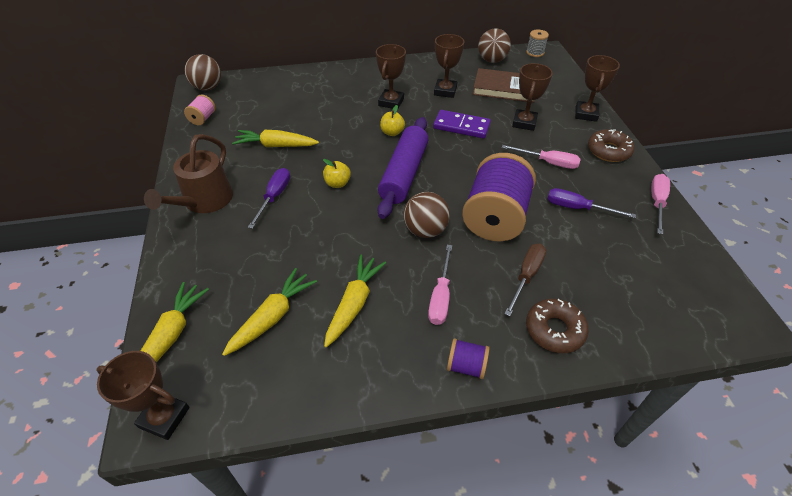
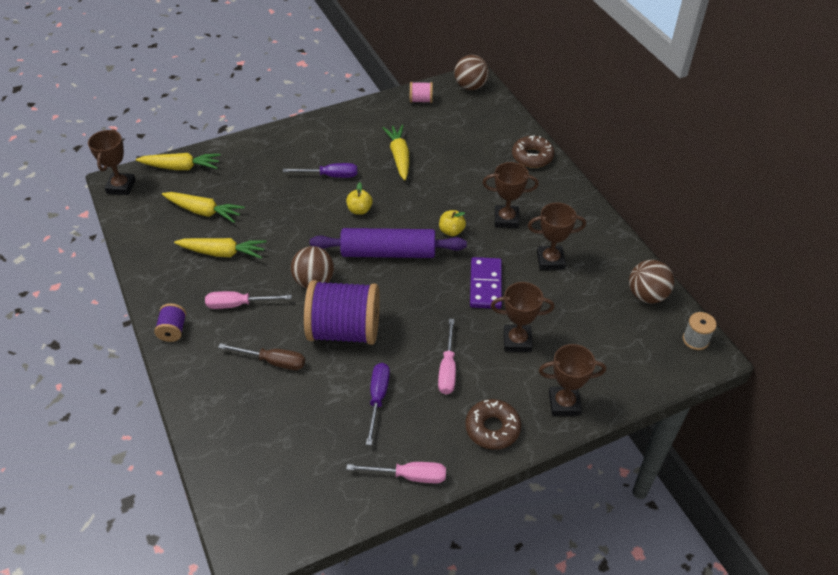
camera: 75 degrees right, 0 degrees up
brown watering can [144,134,233,213] -> none
brown book [473,68,535,103] -> none
brown donut [526,299,589,353] -> brown donut moved to [512,135,554,168]

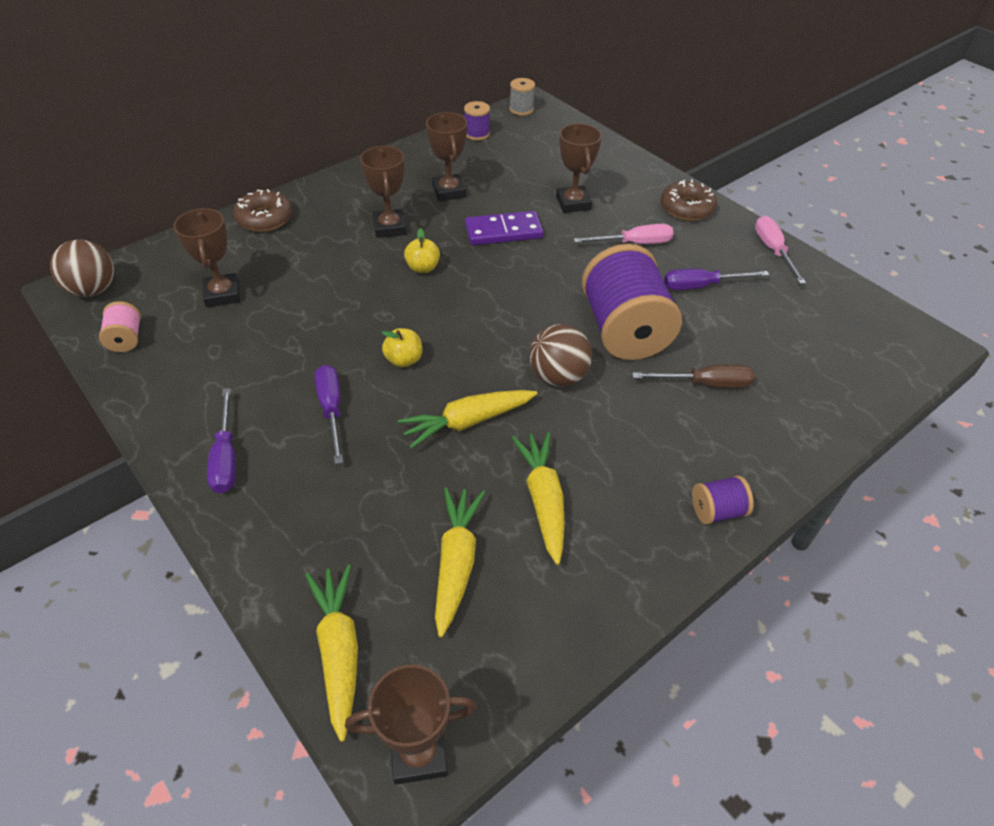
camera: 105 degrees left, 0 degrees up
pink screwdriver [205,291,292,309] -> none
brown screwdriver [218,343,305,370] -> brown screwdriver turned 90 degrees clockwise [632,364,754,388]
purple rolling pin [310,228,467,258] -> none
yellow carrot [382,125,409,180] -> yellow carrot moved to [398,390,537,449]
brown trophy [539,344,606,416] -> brown trophy moved to [173,208,240,307]
brown ball [629,260,674,303] -> purple spool [464,101,490,140]
none -> purple screwdriver [207,388,236,493]

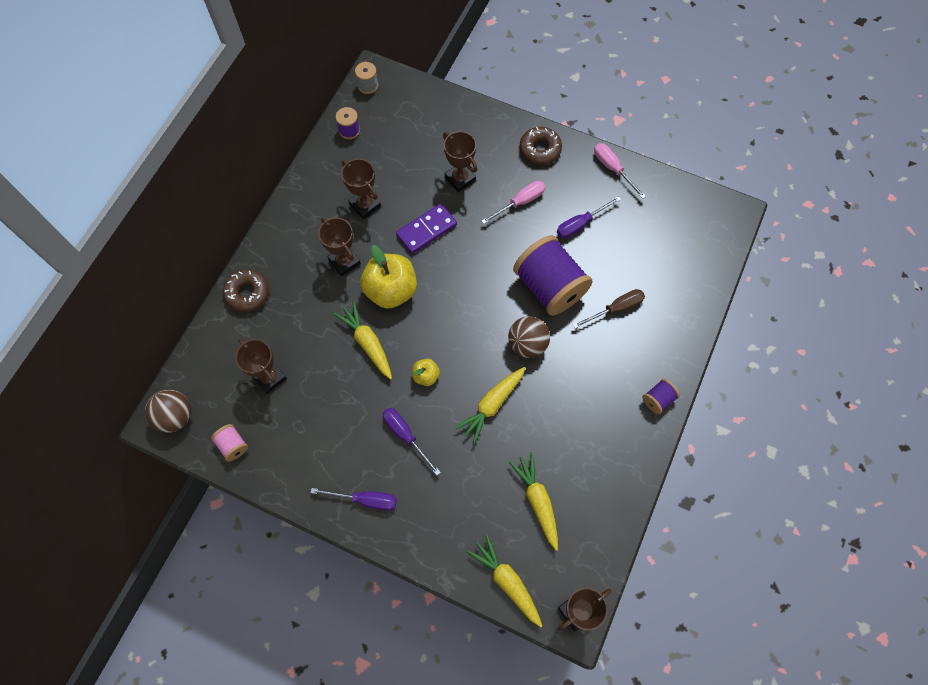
camera: 25 degrees left, 20 degrees up
purple screwdriver [207,388,236,493] -> purple screwdriver turned 45 degrees counterclockwise [311,488,397,510]
yellow apple [404,228,440,273] -> yellow apple [360,245,417,309], size x2.07
yellow carrot [512,432,565,565] -> yellow carrot moved to [334,301,392,379]

